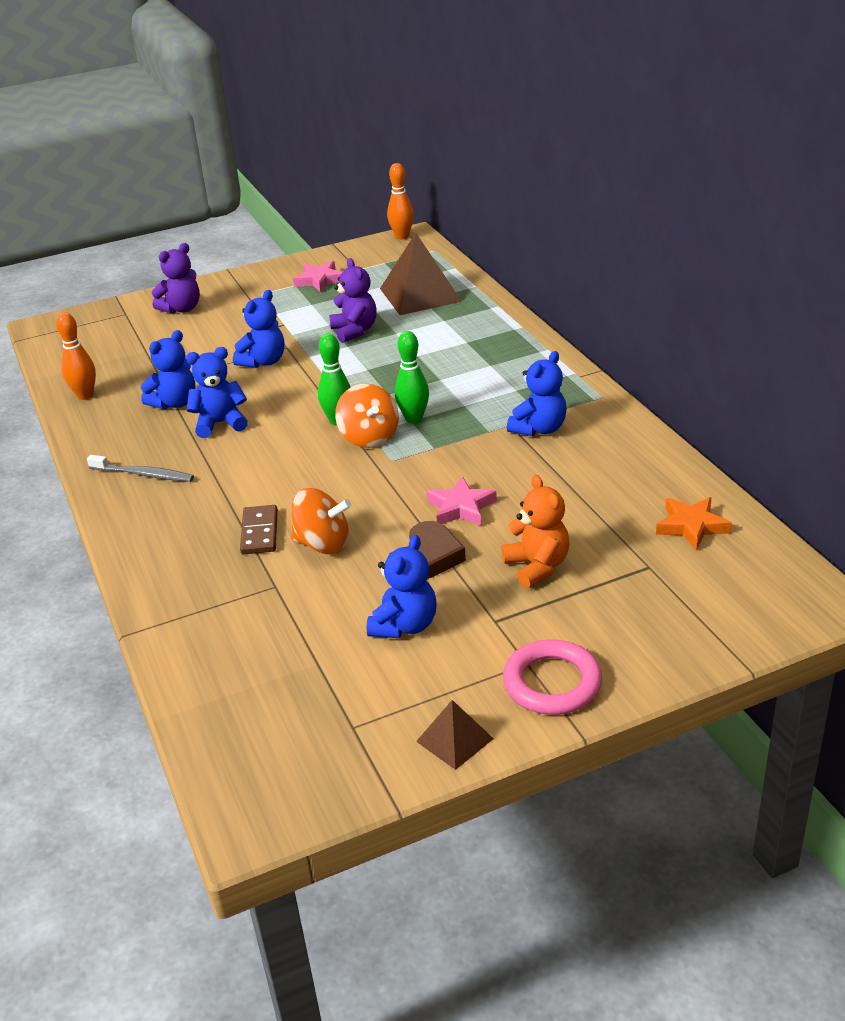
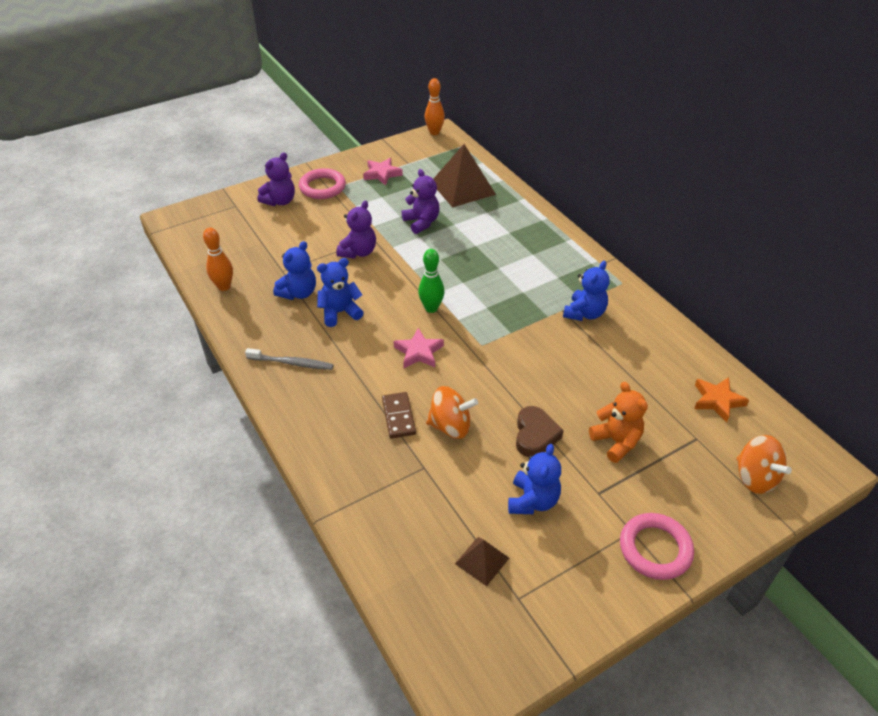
camera: 10 degrees left, 10 degrees up
blue teddy bear [233,290,285,368] -> purple teddy bear [336,200,376,259]
orange spinning top [335,383,399,448] -> orange spinning top moved to [736,435,792,494]
green bowling pin [395,331,429,424] -> none
brown pyramid [416,700,494,770] -> brown pyramid moved to [455,537,509,586]
pink star [426,477,497,526] -> pink star moved to [394,328,444,368]
none -> pink ring [299,168,346,199]

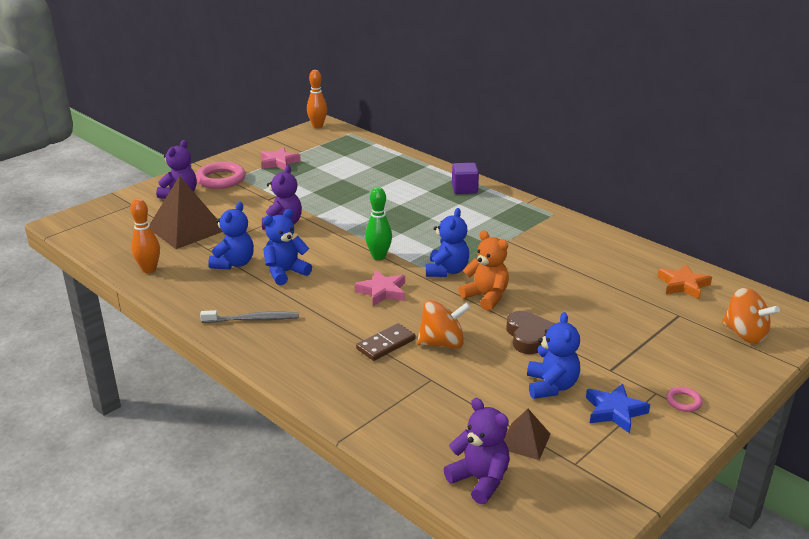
camera: 15 degrees left, 15 degrees down
brown domino [382,392,416,438] -> brown domino turned 75 degrees clockwise [356,323,415,361]
purple teddy bear [402,169,440,234] -> purple teddy bear moved to [443,398,510,504]
brown pyramid [433,144,496,208] -> brown pyramid moved to [150,176,222,249]
blue teddy bear [563,261,609,321] -> blue teddy bear moved to [426,208,469,277]
orange teddy bear [589,382,648,463] -> orange teddy bear moved to [459,230,509,311]
pink ring [620,513,694,580] -> pink ring [666,387,703,412], size x0.48
none -> purple cube [452,163,479,194]
none -> blue star [586,383,650,433]

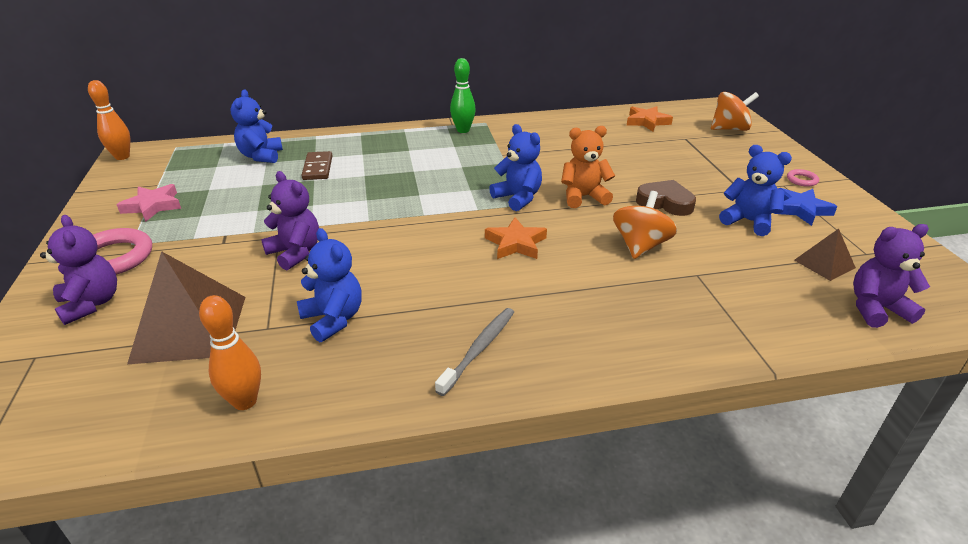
camera: 55 degrees left, 5 degrees up
blue teddy bear [263,209,312,285] -> blue teddy bear moved to [231,89,283,163]
pink star [355,270,405,306] -> orange star [485,217,547,259]
brown domino [356,323,415,361] -> brown domino moved to [301,151,332,180]
green bowling pin [365,187,392,260] -> green bowling pin moved to [450,58,476,133]
purple cube [452,163,479,194] -> none

